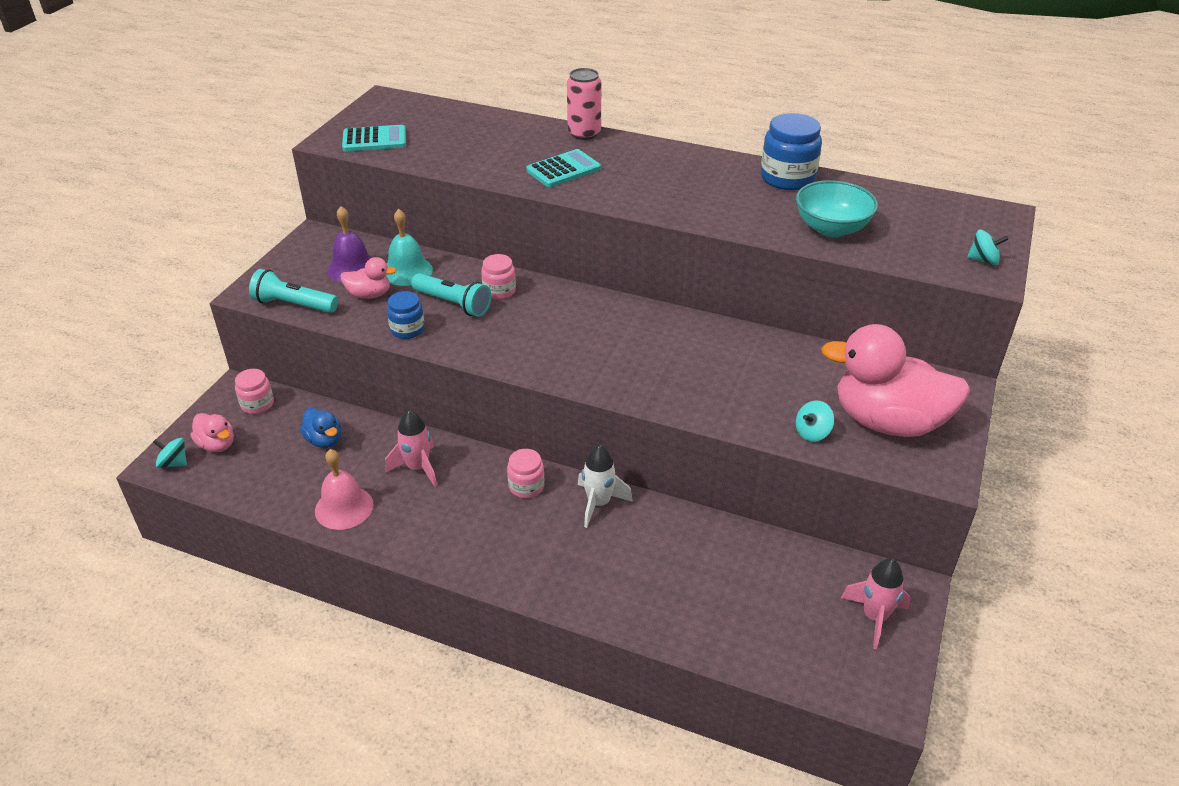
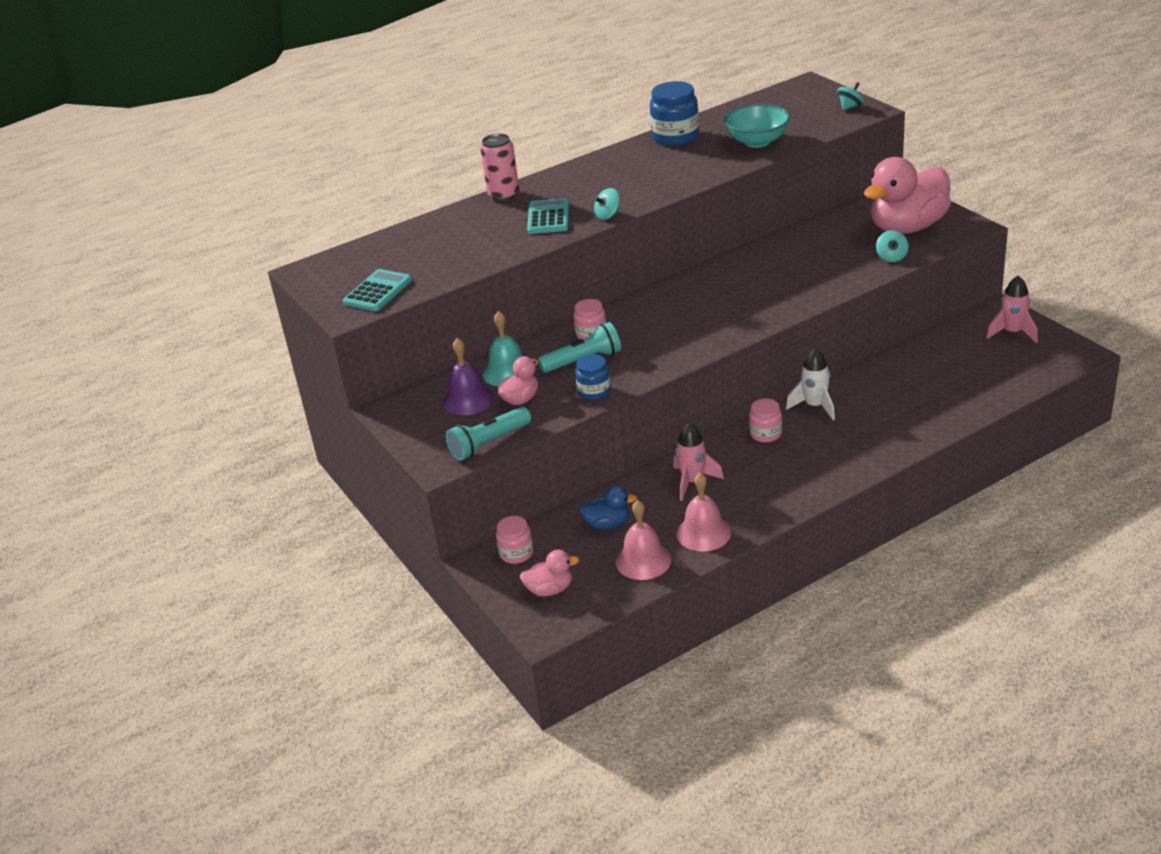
camera: 50 degrees left, 5 degrees down
turquoise spinning top [153,438,187,468] -> turquoise spinning top moved to [594,188,620,220]
none -> pink bell [616,500,671,580]

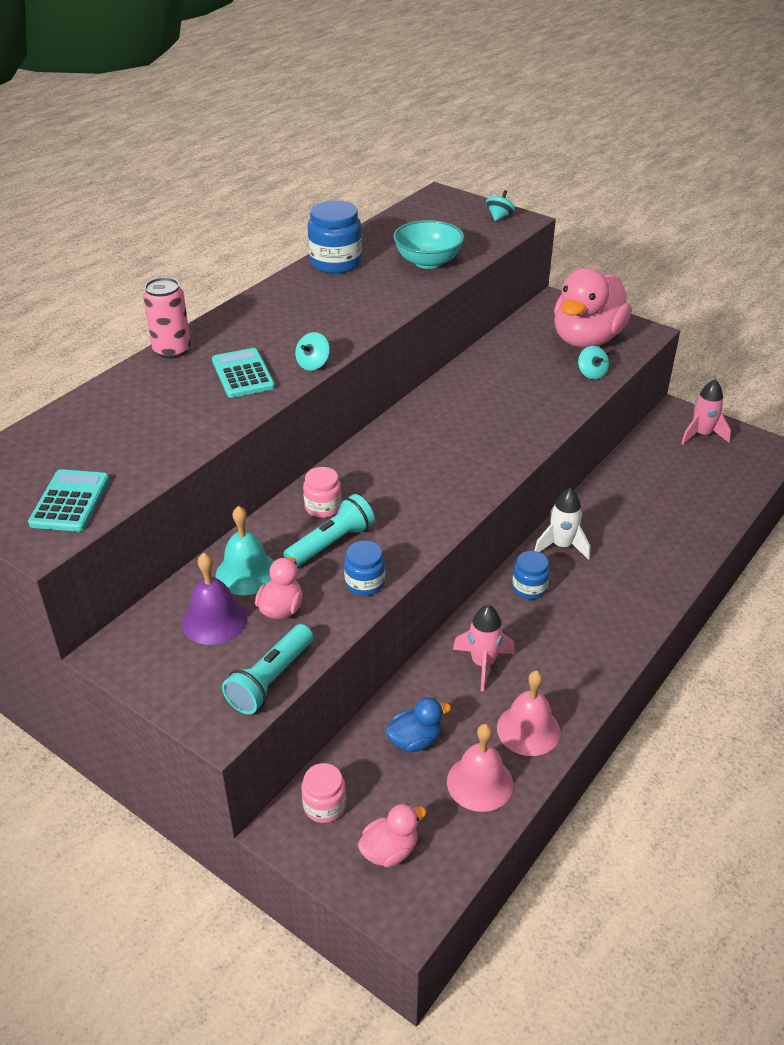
camera: 25 degrees left, 5 degrees up
pink jar [749,399,782,443] -> blue jar [512,551,550,599]

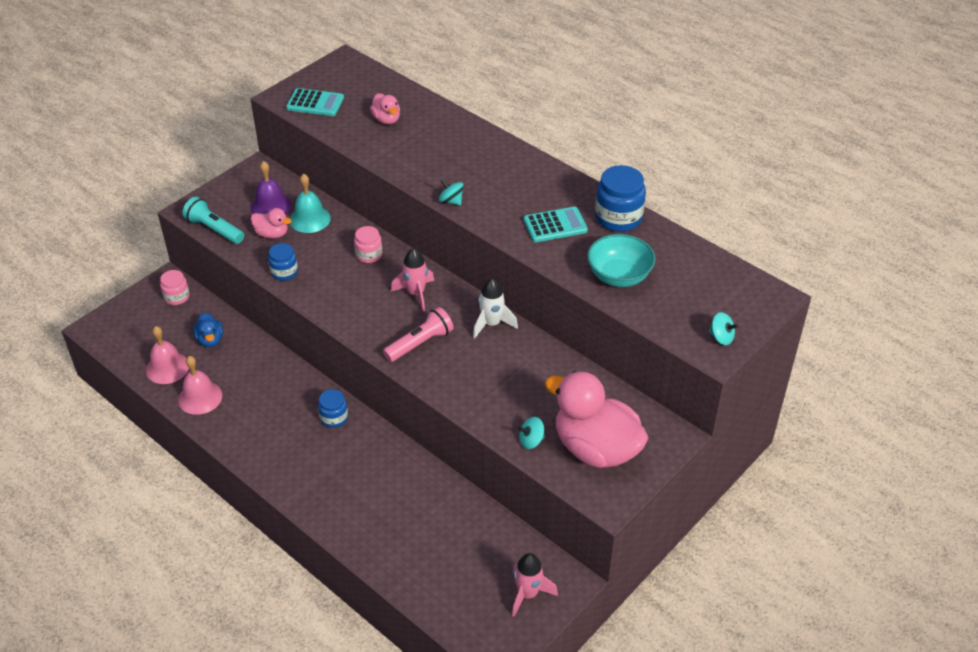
camera: 95 degrees right, 5 degrees up
pink can [143,277,191,359] -> none
turquoise calculator [212,348,275,398] -> turquoise calculator moved to [524,207,588,242]
turquoise flashlight [283,494,375,567] -> none
pink duck [358,803,426,867] -> pink duck moved to [370,93,400,124]
pink rocket [453,605,515,692] -> pink rocket moved to [391,248,434,311]
white rocket [534,488,590,560] -> white rocket moved to [473,279,518,339]
none -> pink flashlight [383,307,454,362]

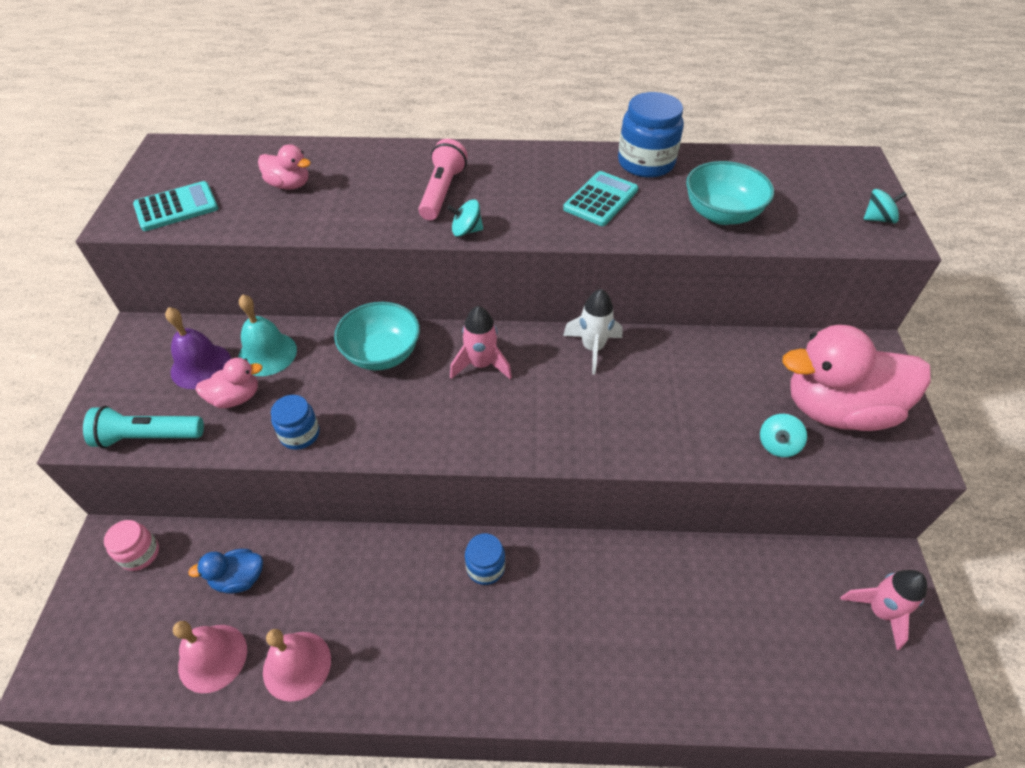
camera: 40 degrees left, 5 degrees up
blue duck [193,313,223,347] -> blue duck turned 135 degrees clockwise [188,549,263,594]
pink jar [354,226,382,263] -> turquoise bowl [334,302,420,370]
pink flashlight [383,307,454,362] -> pink flashlight moved to [418,139,468,220]

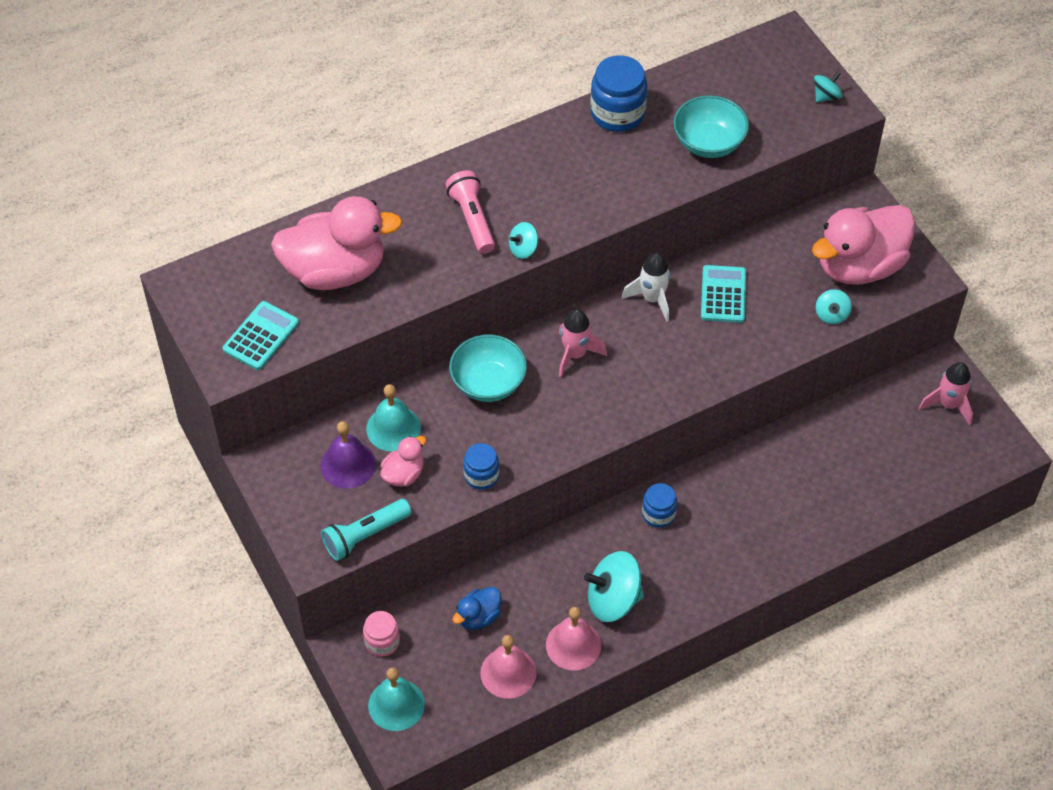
camera: 30 degrees left, 5 degrees up
pink duck [258,144,311,190] -> pink duck [271,196,403,290], size x2.19
turquoise calculator [563,171,638,226] -> turquoise calculator moved to [701,265,746,323]
none -> turquoise bell [368,667,425,731]
none -> turquoise spinning top [584,551,644,622]

